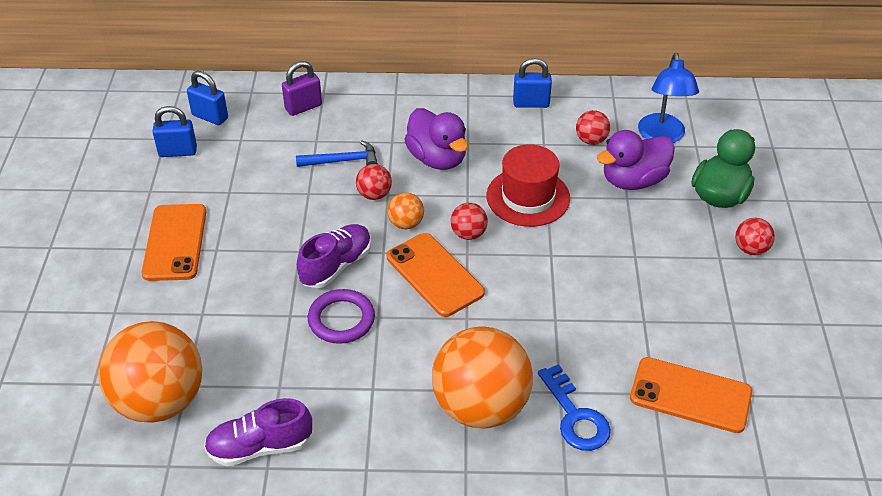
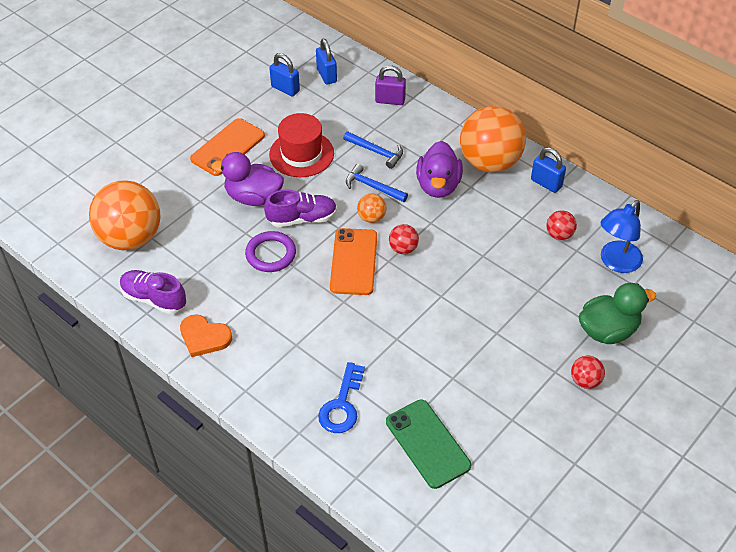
camera: 40 degrees right, 5 degrees up
red ball [356,164,392,200] -> blue hammer [346,164,408,202]
orange ball [432,326,533,429] -> orange ball moved to [460,106,526,173]
red hat [486,144,570,227] -> red hat moved to [269,113,334,177]
purple duck [597,130,675,190] -> purple duck moved to [211,152,284,206]
orange phone [630,357,752,433] -> green phone [386,399,471,489]
none -> orange heart [180,314,232,357]

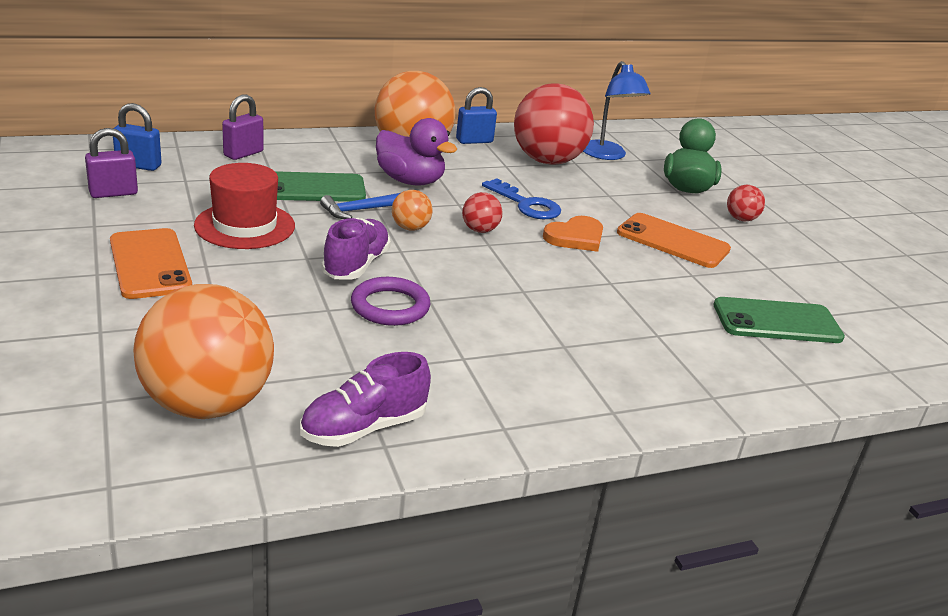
camera: 65 degrees left, 20 degrees down
orange heart [180,314,232,357] -> orange heart moved to [543,216,603,252]
purple duck [211,152,284,206] -> none
blue padlock [269,53,300,97] -> purple padlock [85,128,138,198]
blue key [318,362,365,433] -> blue key moved to [482,178,561,220]
orange phone [330,228,377,295] -> orange phone moved to [617,213,731,268]
blue hammer [343,131,403,169] -> green phone [275,171,366,202]
red ball [546,210,577,240] -> red ball [514,83,594,165], size x2.31

